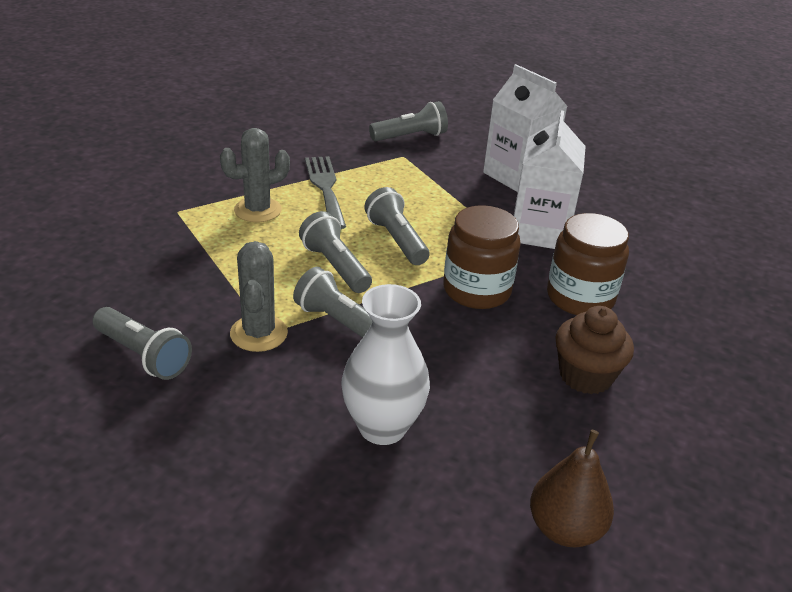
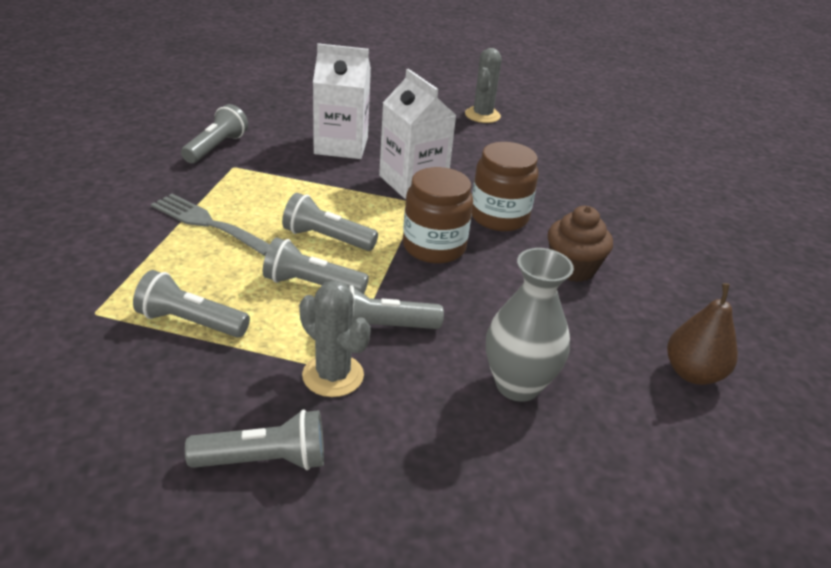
camera: 45 degrees left, 0 degrees up
grey cactus [220,128,290,222] -> grey cactus moved to [465,48,502,123]
white vase [341,284,430,445] -> grey vase [486,248,574,402]
none -> grey flashlight [133,270,250,338]

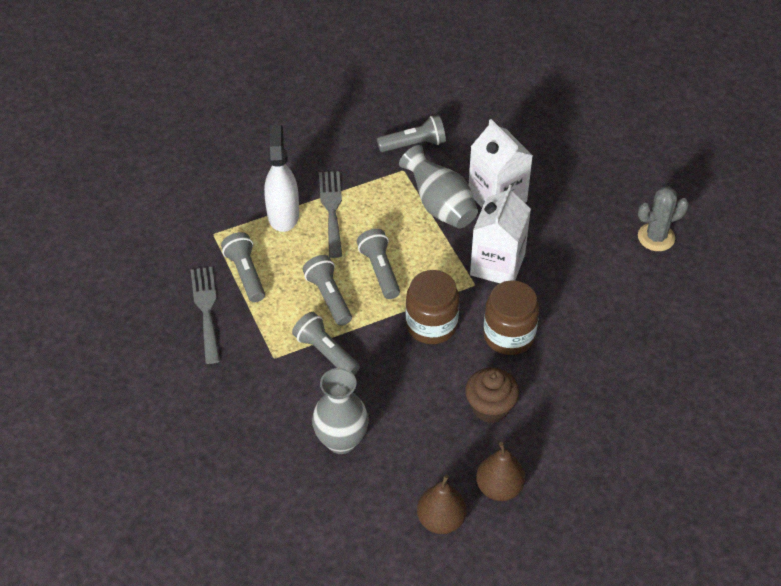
camera: 55 degrees right, 15 degrees up
grey flashlight [185,410,324,470] -> none
grey cactus [299,280,371,397] -> none
none -> grey fork [191,267,220,364]
none -> white spray bottle [264,124,299,232]
none -> grey vase [399,145,478,229]
none -> brown pear [476,442,525,501]

